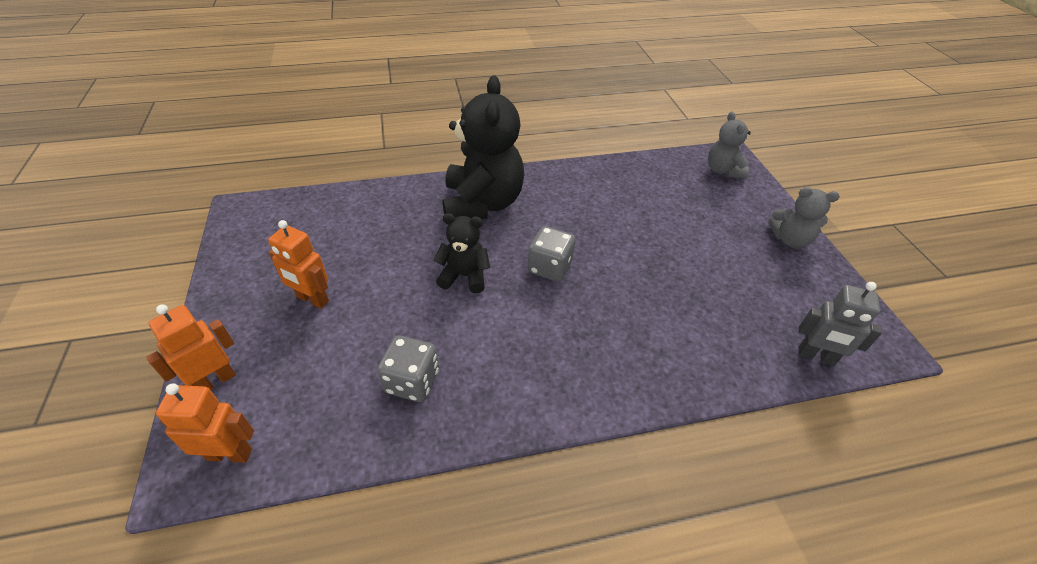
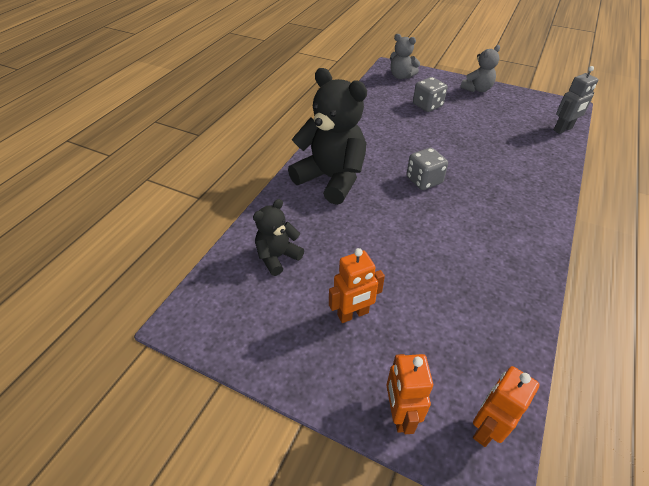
camera: 50 degrees left, 0 degrees up
grey dice [377,336,439,402] -> grey dice moved to [413,77,447,112]
black teddy bear [433,213,490,293] -> black teddy bear moved to [253,199,304,276]

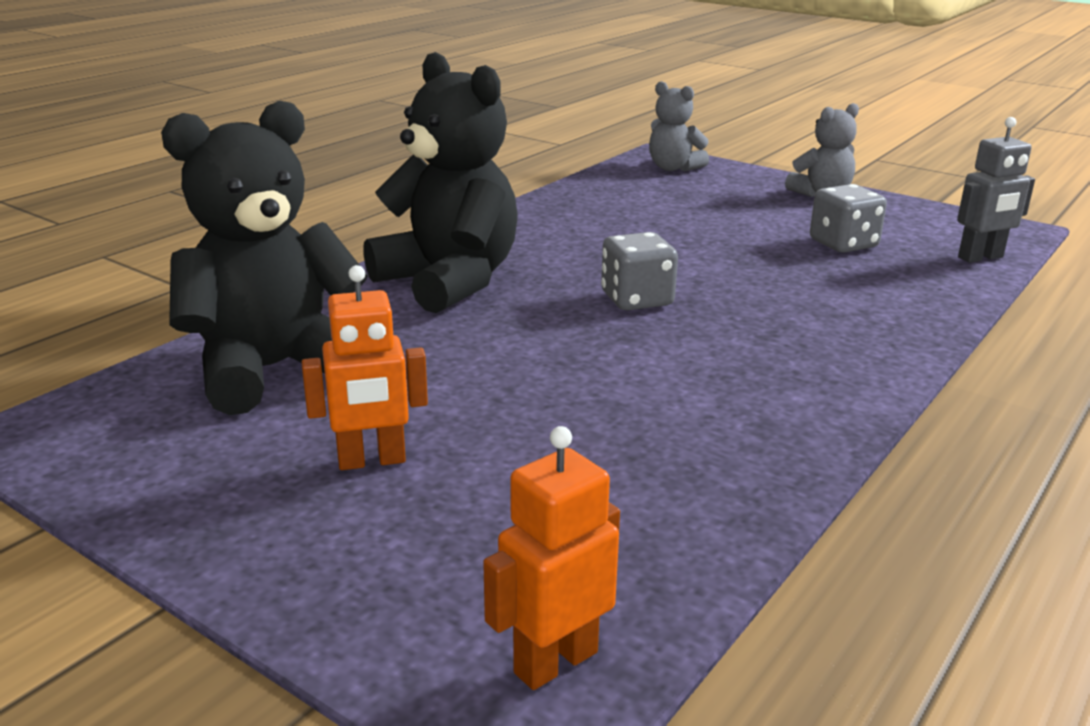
camera: 10 degrees right, 20 degrees down
black teddy bear [253,199,304,276] -> black teddy bear [161,101,368,415], size x1.90
orange robot [387,354,433,434] -> none
grey dice [413,77,447,112] -> grey dice moved to [810,184,887,253]

